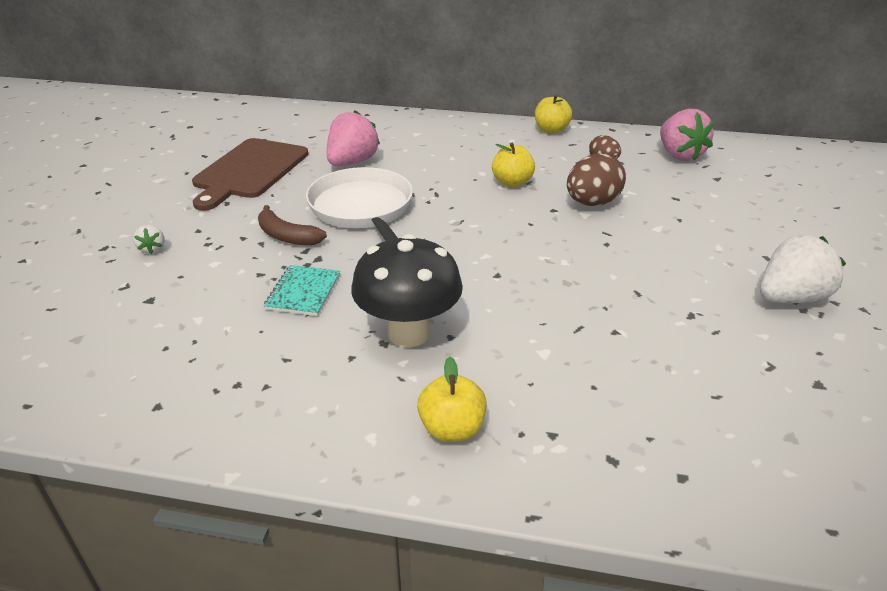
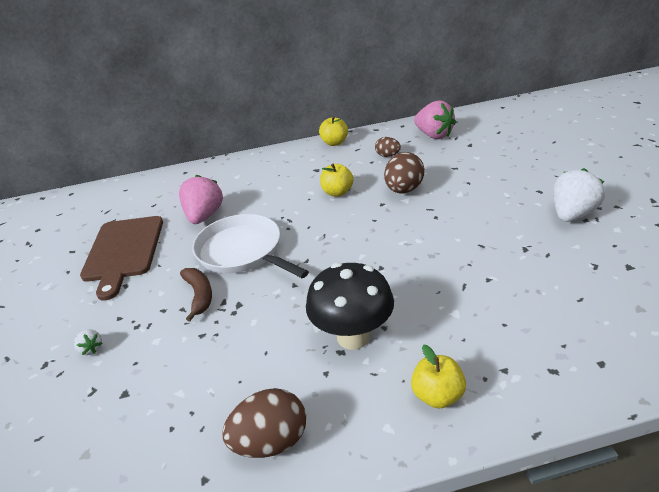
camera: 20 degrees left, 0 degrees up
brown banana [258,205,327,246] -> brown banana turned 120 degrees counterclockwise [180,268,212,322]
turquoise notebook [264,265,340,316] -> none
none -> brown egg [222,388,306,458]

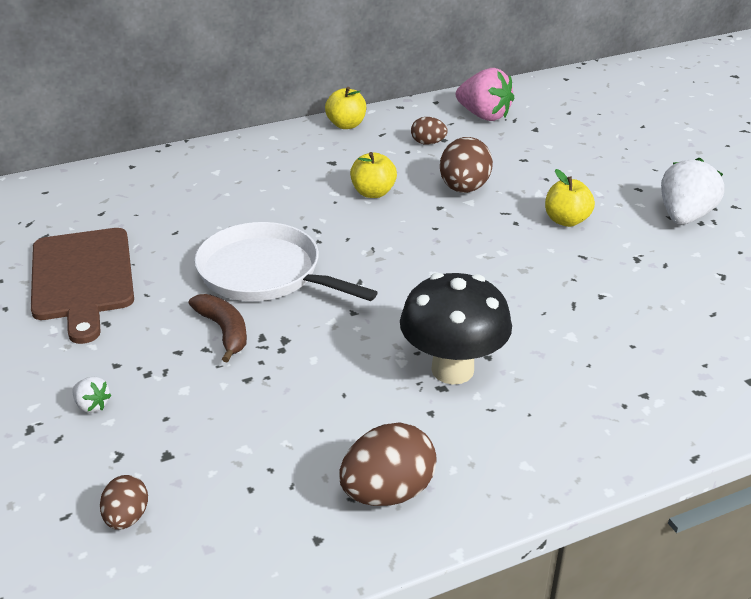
camera: 15 degrees left, 0 degrees up
pink strawberry [179,175,223,224] -> none
yellow apple [411,344,466,409] -> yellow apple moved to [545,169,595,227]
none -> brown egg [100,475,148,530]

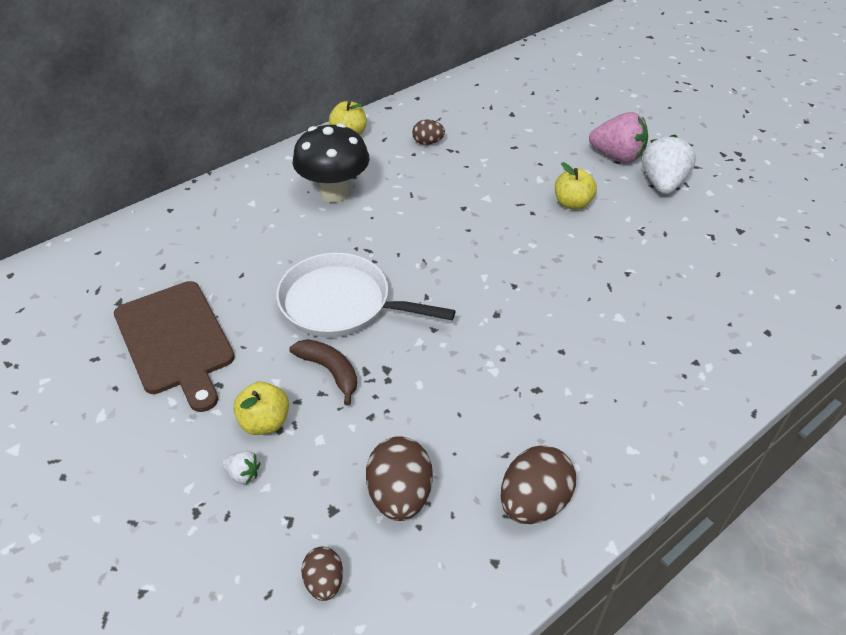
camera: 15 degrees left, 10 degrees up
yellow apple [350,152,397,198] -> yellow apple moved to [233,382,289,435]
black mushroom [400,273,512,384] -> black mushroom moved to [293,123,369,203]
brown egg [440,137,493,193] -> brown egg moved to [366,436,433,521]
pink strawberry [456,68,514,121] -> pink strawberry moved to [589,112,648,163]

